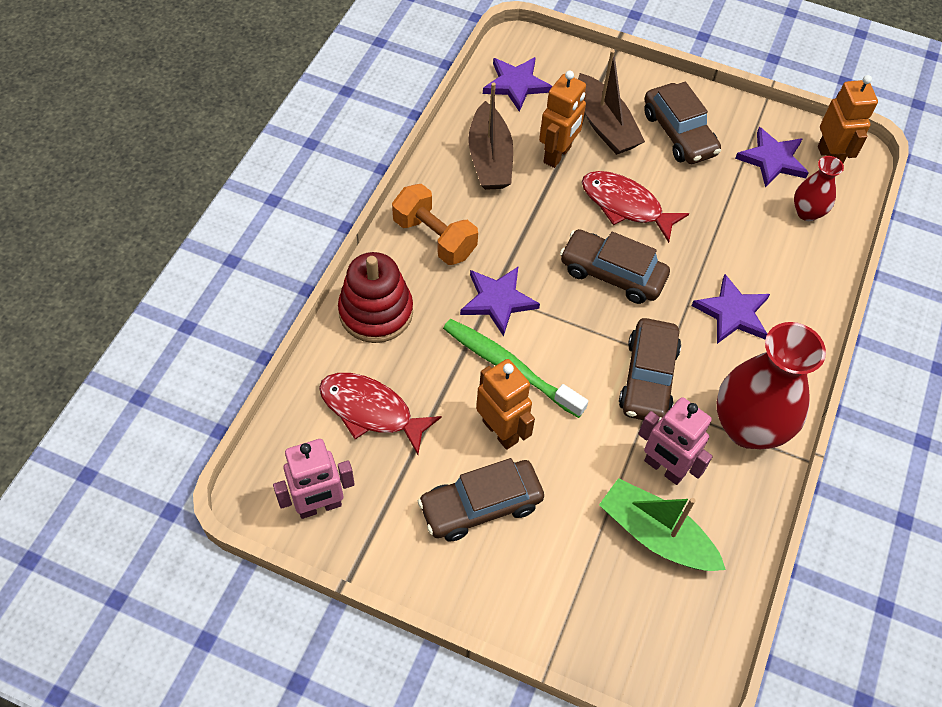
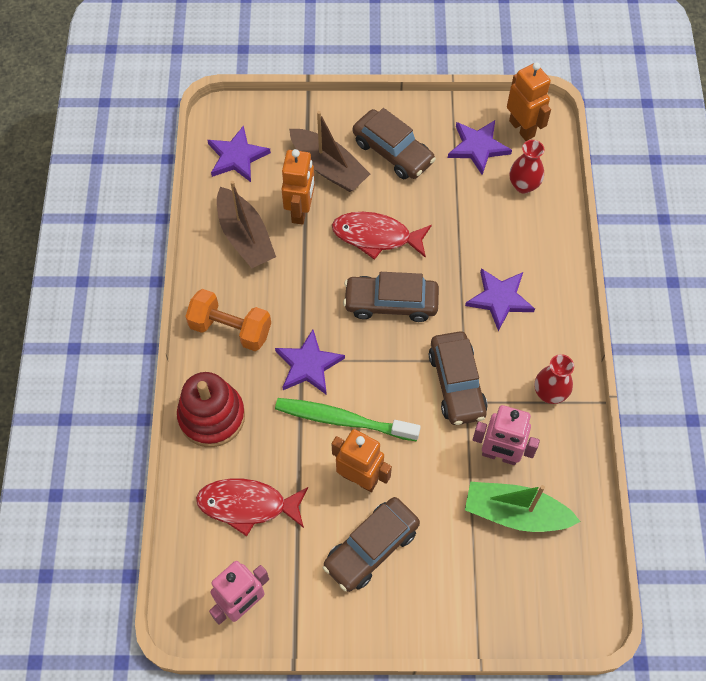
camera: 20 degrees left, 5 degrees up
red vase [717,322,826,449] -> red vase [535,354,574,404], size x0.52

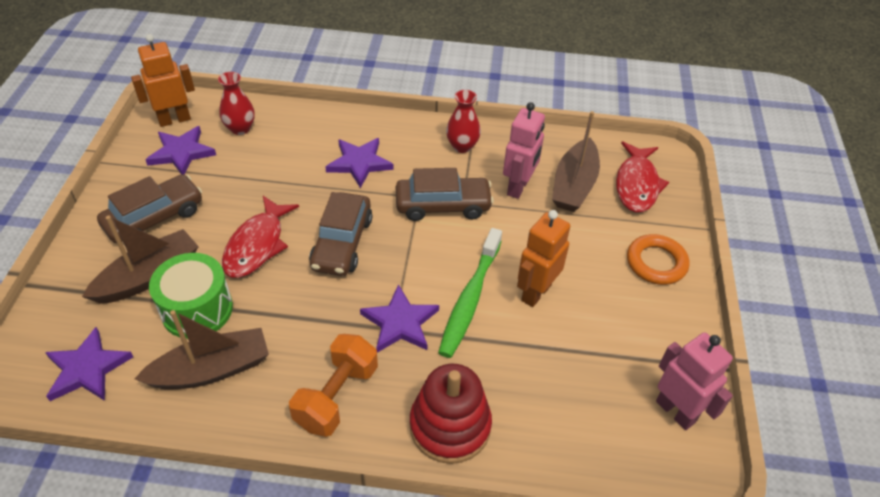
camera: 85 degrees left, 15 degrees down
red fish [196,479,308,536] -> red fish moved to [616,142,669,212]
orange robot [281,149,315,225] -> green drum [149,253,233,339]
brown car [323,497,420,592] -> none
green boat [465,482,581,532] -> brown boat [552,111,600,212]
none -> orange ring [627,234,689,285]

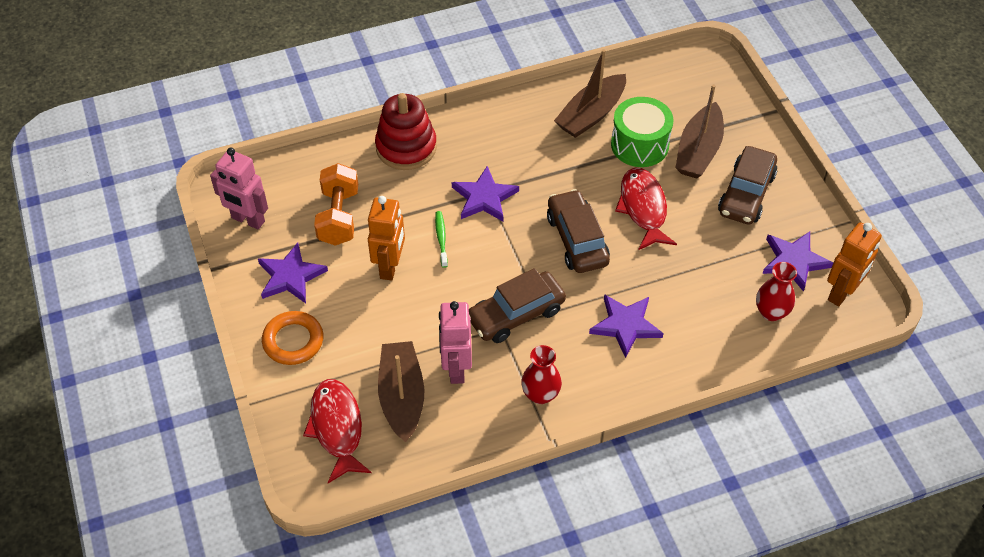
camera: 155 degrees right, 5 degrees up
purple star [45,327,133,401] -> purple star moved to [258,242,328,303]
orange dumbbell [289,334,378,437] -> orange dumbbell moved to [314,163,358,246]
green toothbrush [438,228,502,358] -> green toothbrush [435,211,448,268], size x0.49

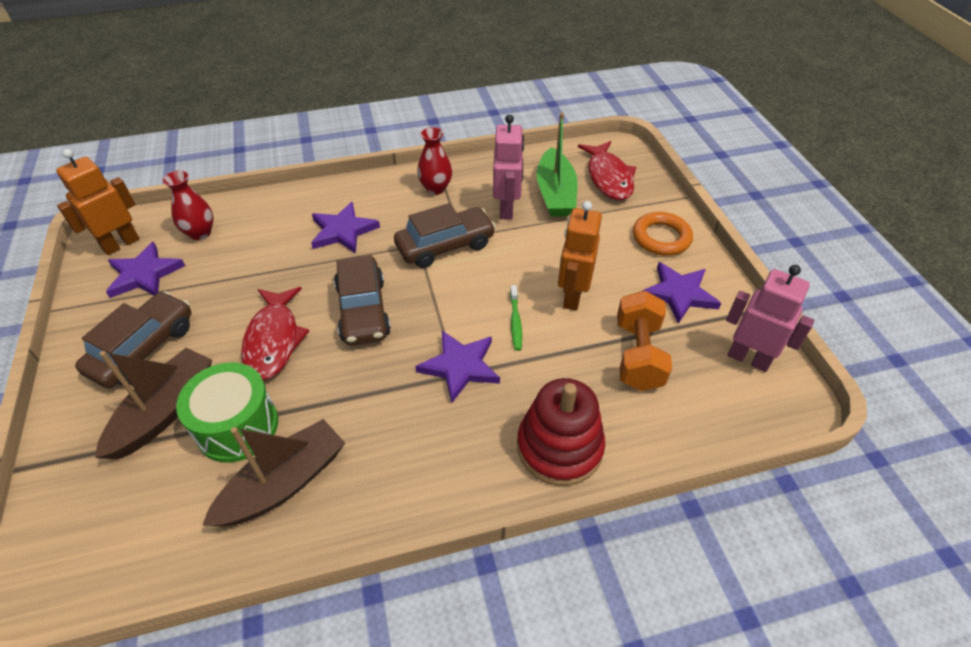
camera: 175 degrees left, 5 degrees down
brown boat [378,341,424,442] -> green boat [537,113,578,217]

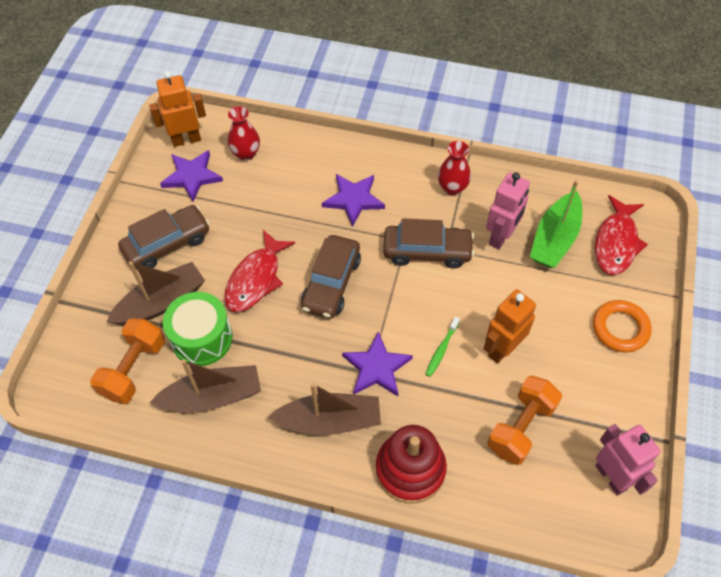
camera: 30 degrees right, 10 degrees up
purple star [642,262,721,324] -> none
none -> orange dumbbell [90,318,165,404]
none -> brown boat [268,383,381,435]

